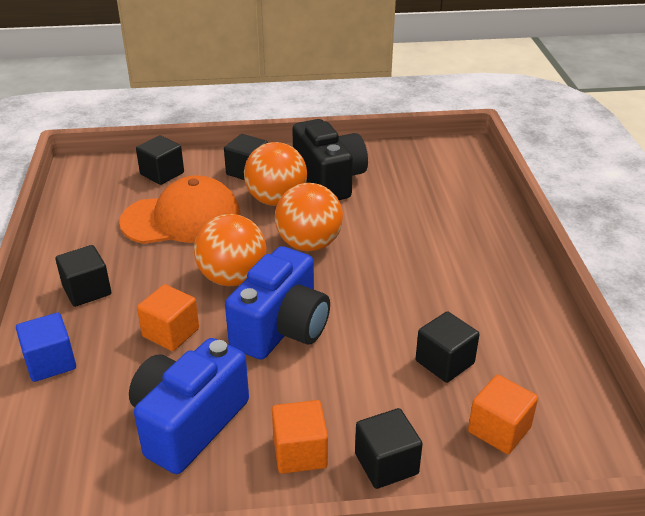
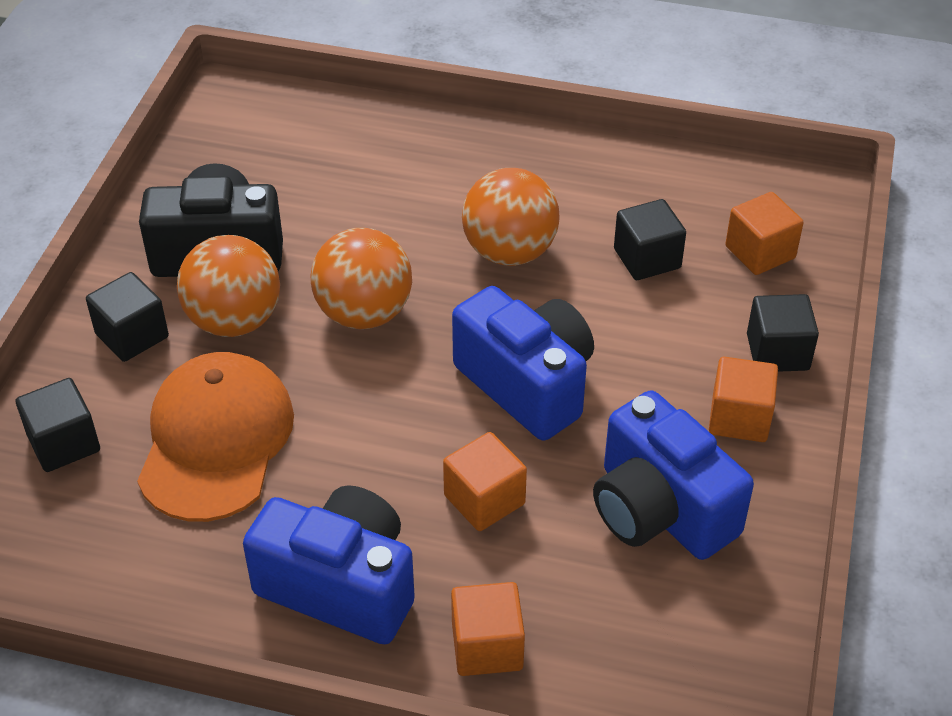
camera: 70 degrees left, 10 degrees up
blue cube [16,313,76,382] -> orange cube [451,582,525,676]
black cube [55,245,111,307] -> blue camera [243,485,415,644]
orange ball [194,214,267,286] -> orange ball moved to [462,168,560,266]

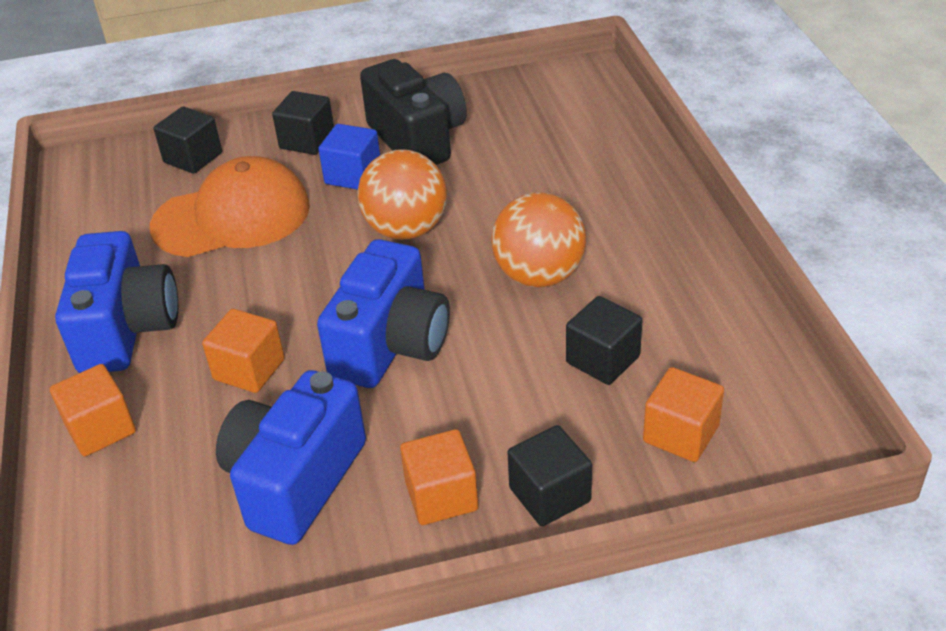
camera: 65 degrees right, 5 degrees down
orange ball [177,235,280,337] -> blue cube [318,124,380,190]

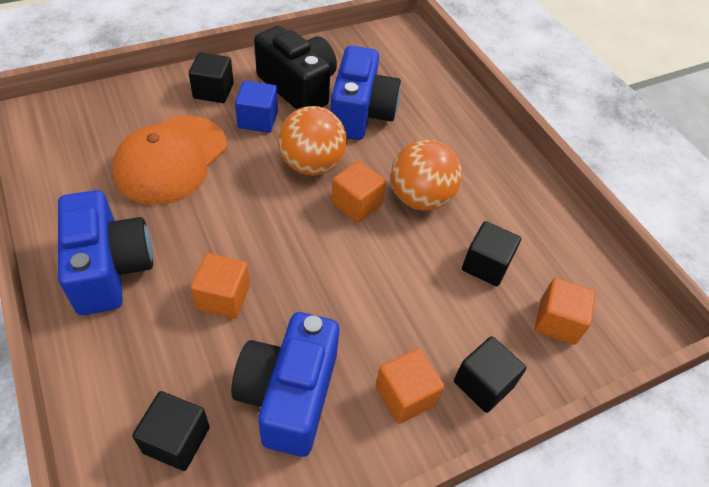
camera: 20 degrees left, 10 degrees up
orange cube [50,364,136,456] -> orange cube moved to [331,160,386,223]
orange cap [150,156,310,257] -> orange cap turned 150 degrees clockwise [112,116,227,205]
black cube [154,107,222,174] -> black cube moved to [132,391,210,471]
blue camera [317,239,450,388] -> blue camera moved to [330,45,401,140]

